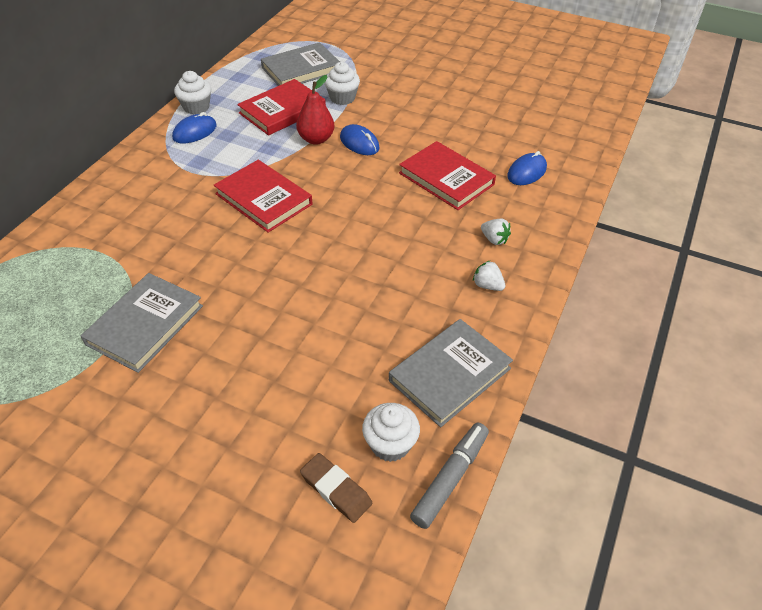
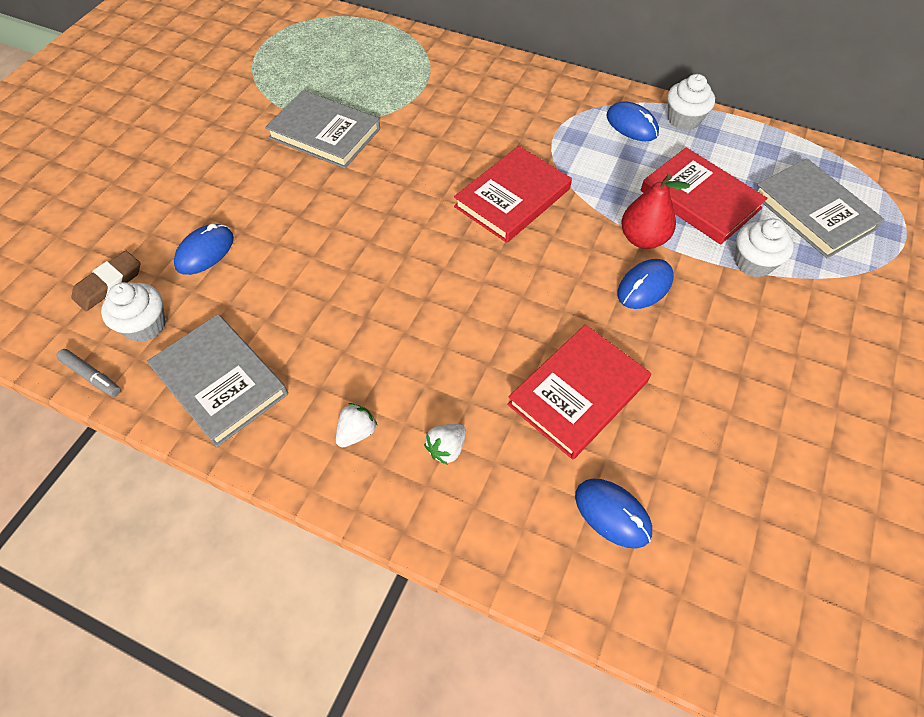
camera: 90 degrees right, 10 degrees up
grey marker [410,423,489,529] -> grey marker [56,349,121,397], size x0.63
none -> blue mouse [174,223,234,275]

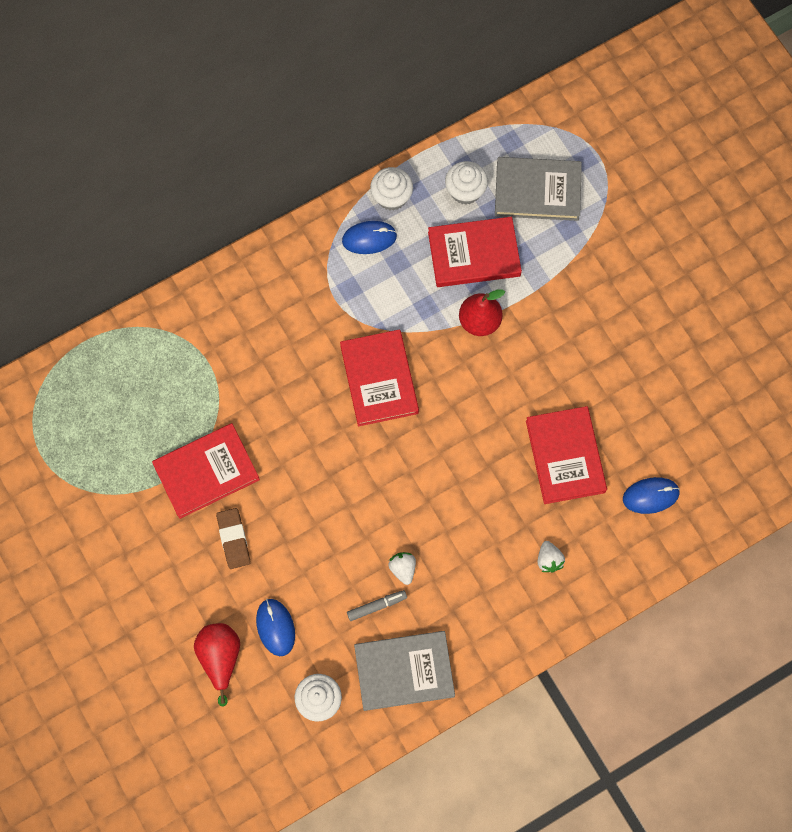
camera: 55 degrees left, 15 degrees up
grey marker [56,349,121,397] -> grey marker moved to [347,590,407,621]
brown eraser [72,251,140,311] -> brown eraser moved to [216,508,251,569]
grey book [265,90,380,169] -> red book [152,423,260,519]
white strawberry [336,403,377,447] -> white strawberry moved to [388,552,416,585]
blue mouse [617,259,674,309] -> none
white cupcake [735,218,794,278] -> white cupcake moved to [445,161,488,205]
none -> red pear [194,623,240,707]

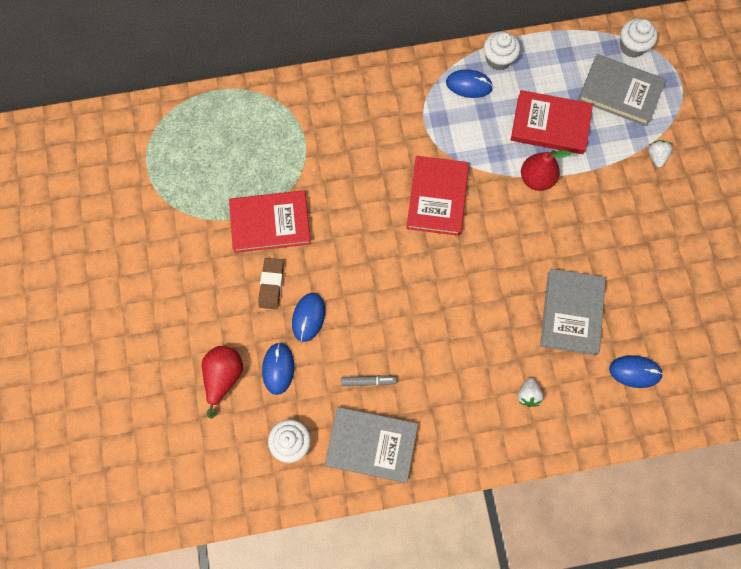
camera: 20 degrees right, 0 degrees up
white strawberry [388,552,416,585] -> white strawberry moved to [648,140,673,168]
white cupcake [445,161,488,205] -> white cupcake moved to [620,19,658,58]
red book [526,406,607,504] -> grey book [540,269,606,355]
none -> blue mouse [292,293,325,342]

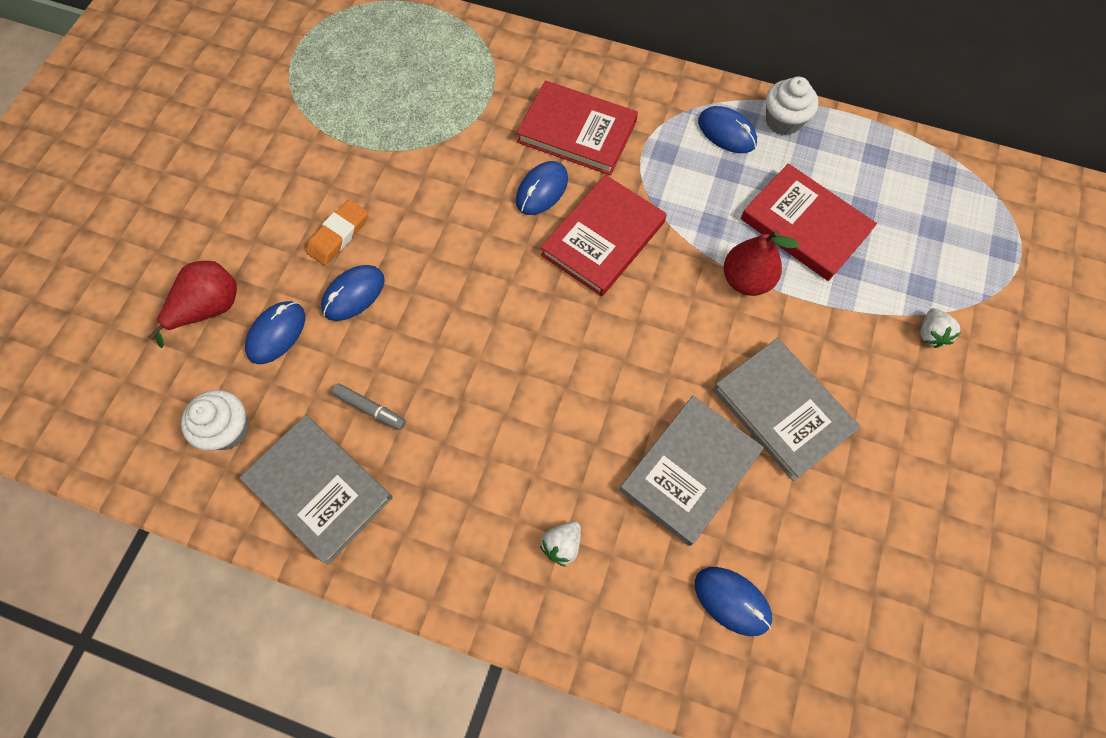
camera: 30 degrees right, 5 degrees down
red book [229,190,311,253] -> red book moved to [517,81,638,175]
brown eraser [258,258,284,309] -> orange eraser [306,199,368,265]
grey book [578,54,666,126] -> grey book moved to [713,338,860,481]
white cupcake [620,19,658,58] -> none
white strawberry [648,140,673,168] -> white strawberry turned 150 degrees clockwise [921,308,961,348]
none -> blue mouse [516,161,568,215]

